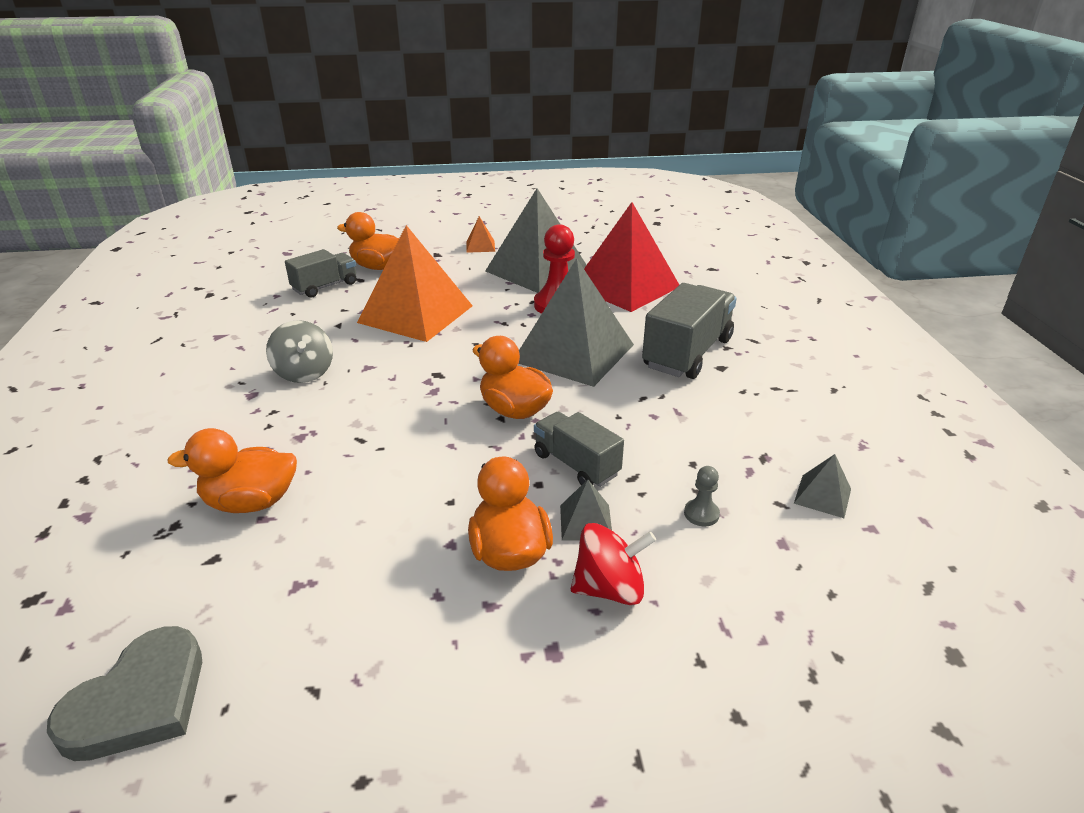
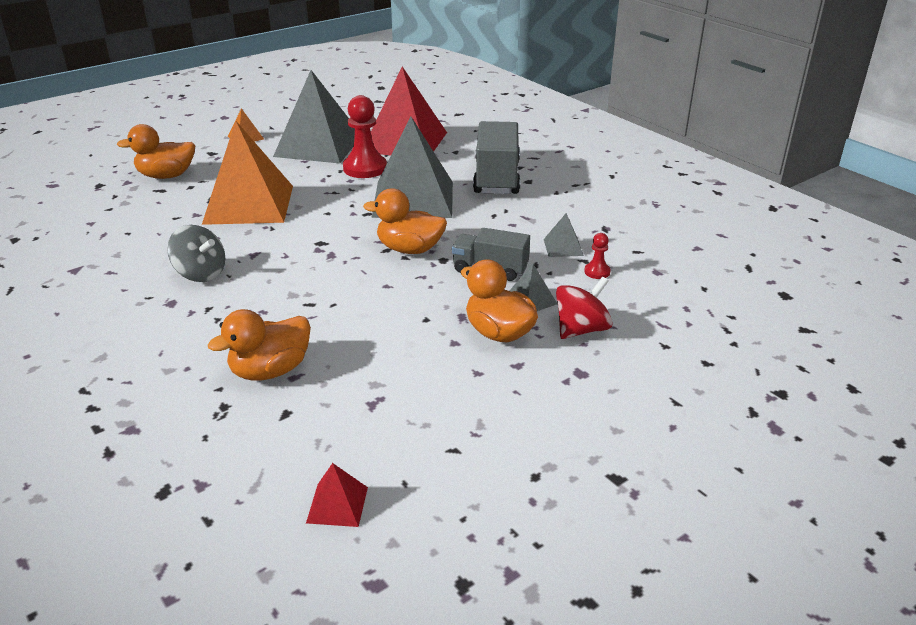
camera: 30 degrees left, 0 degrees up
grey heart [47,626,202,761] -> red pyramid [306,463,368,527]
grey truck [285,249,356,298] -> none
grey pawn [684,466,720,526] -> red pawn [584,233,611,279]
grey pyramid [794,454,851,518] -> grey pyramid moved to [544,213,584,257]

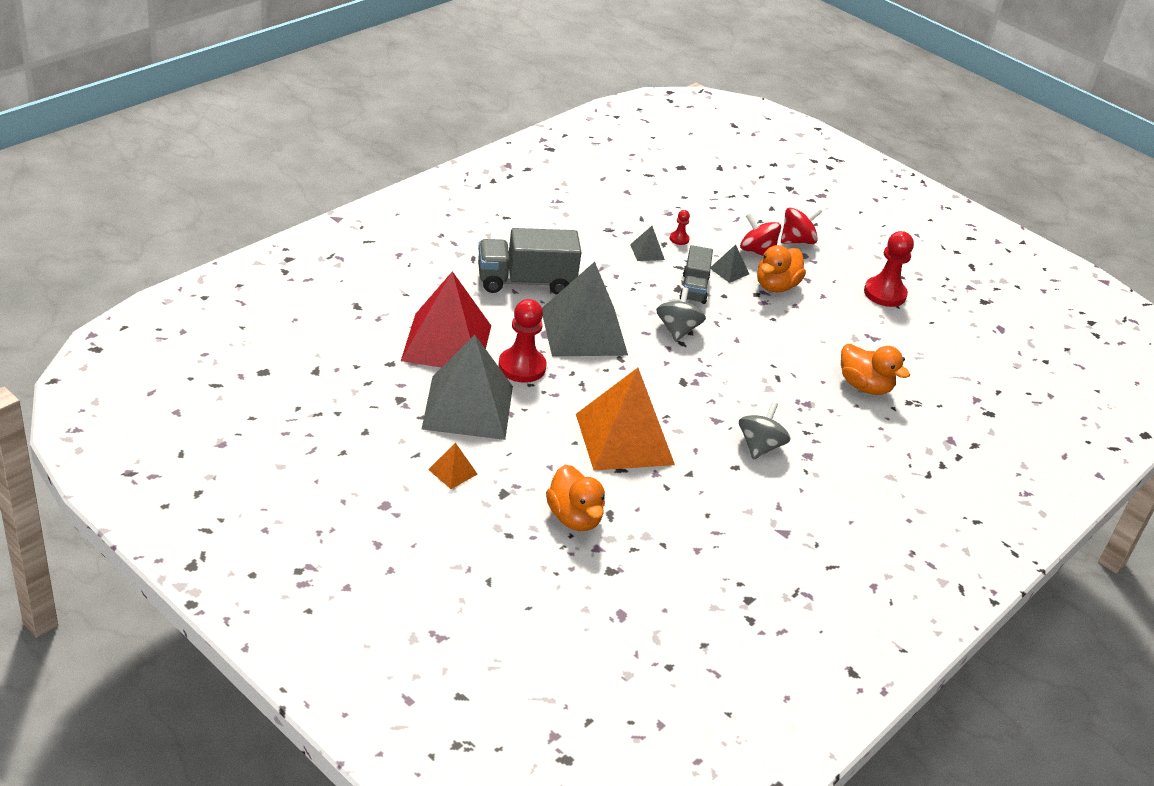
camera: 105 degrees left, 5 degrees up
red pyramid [306,463,368,527] -> none
orange duck [363,188,447,254] -> grey spinning top [656,287,706,342]
none -> red spinning top [781,208,822,244]
none -> red pawn [864,231,914,307]

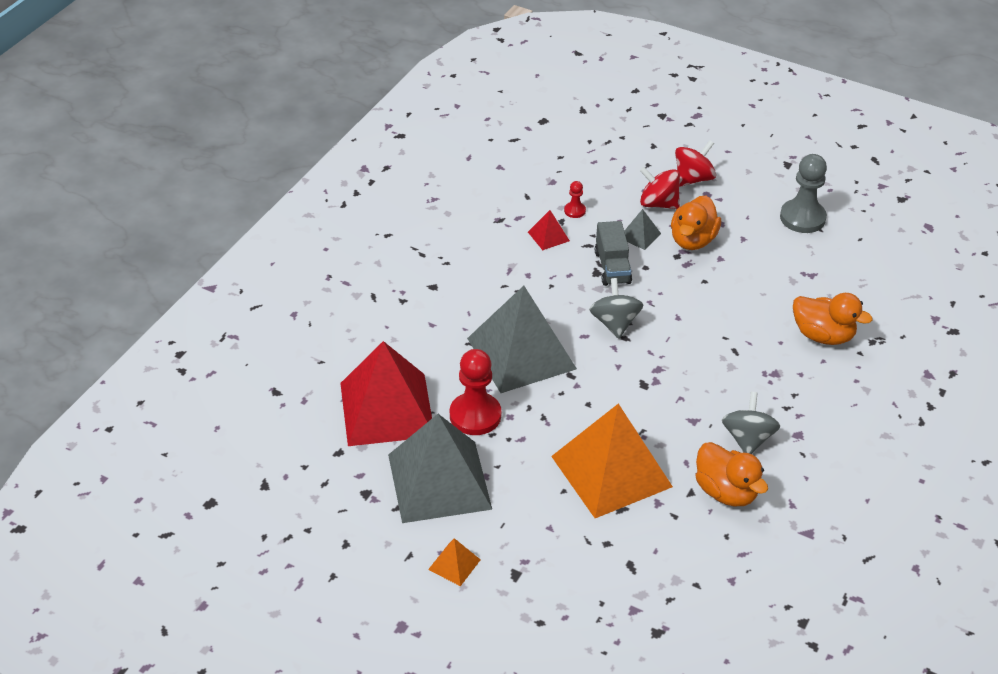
camera: 10 degrees left, 5 degrees up
grey truck [478,228,582,295] -> none
orange duck [546,465,605,531] -> orange duck moved to [695,442,768,506]
grey pyramid [630,226,665,261] -> red pyramid [528,210,570,250]
red pawn [864,231,914,307] -> grey pawn [780,154,827,233]

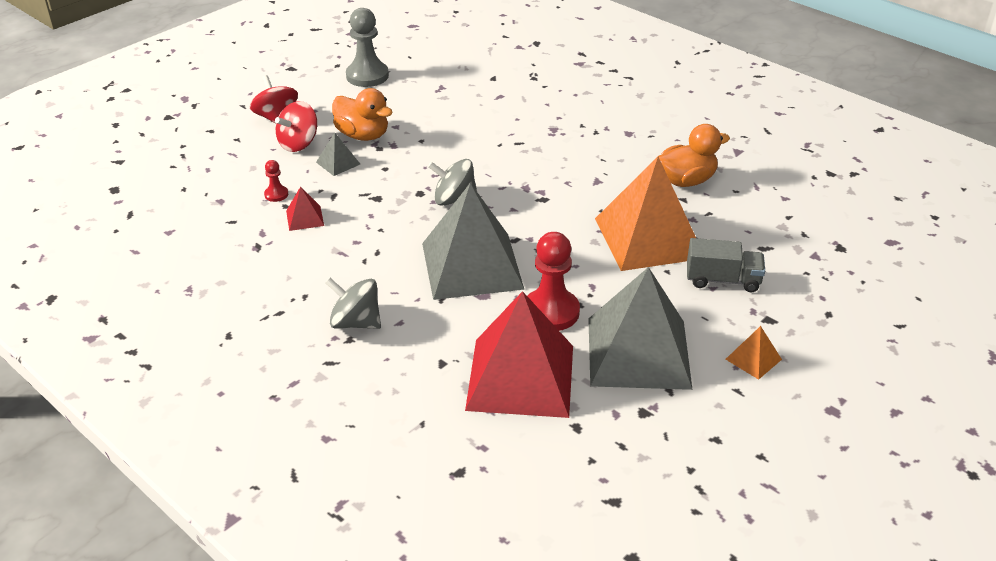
camera: 75 degrees left, 5 degrees down
grey truck [595,221,632,286] -> grey truck moved to [687,238,765,292]
grey spinning top [722,392,780,454] -> grey spinning top moved to [325,278,381,329]
orange duck [793,293,873,345] -> none

